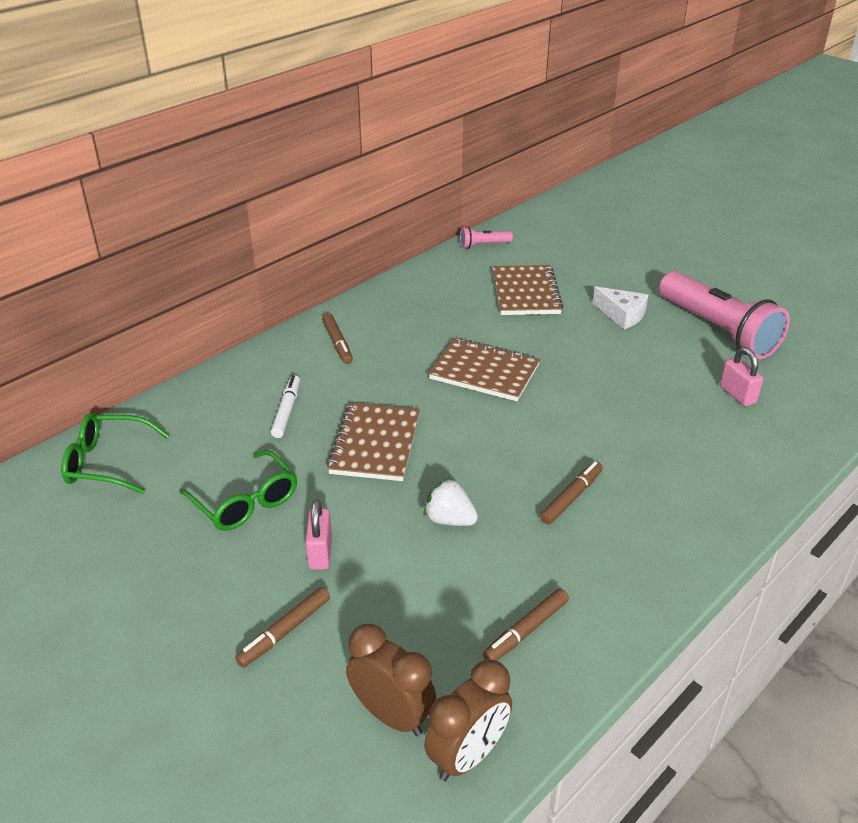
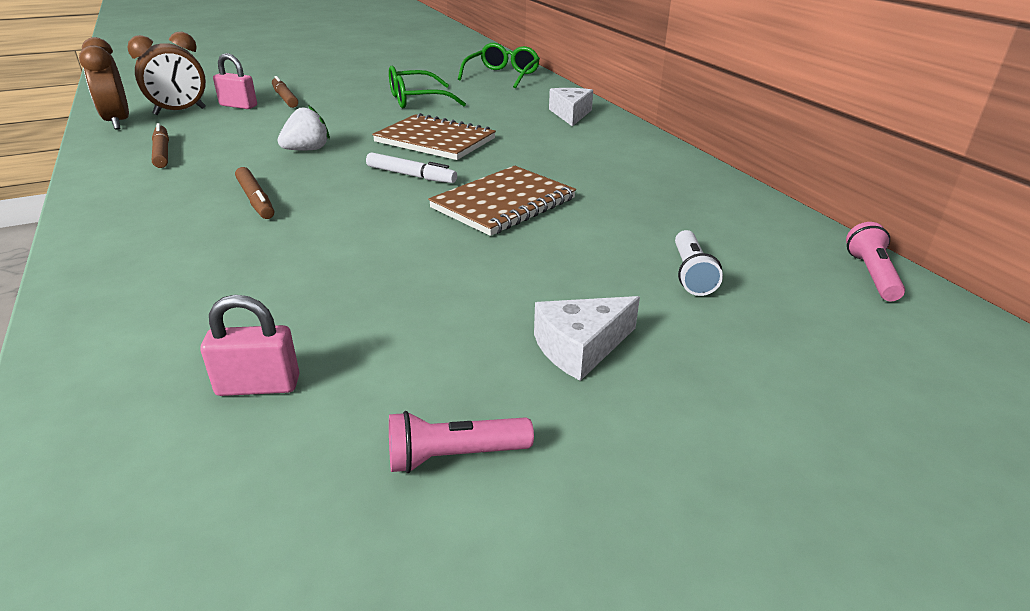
camera: 110 degrees right, 5 degrees down
white marker [271,375,300,438] -> white marker moved to [366,153,457,183]
pink padlock [305,499,332,570] -> pink padlock moved to [213,53,257,109]
brown marker [322,313,353,364] -> none
brown notebook [493,265,563,315] -> white flashlight [675,230,723,296]
pink flashlight [659,271,790,359] -> pink flashlight [389,411,534,473], size x0.43
none -> white cheese [549,88,593,126]

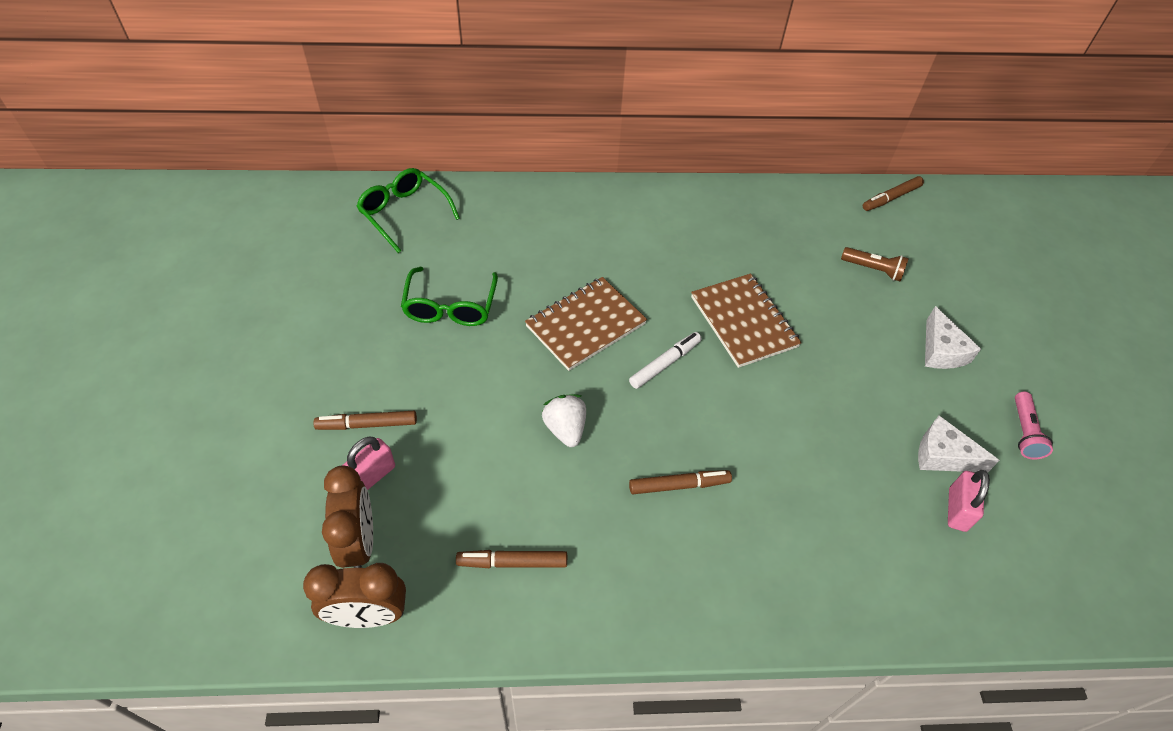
camera: 70 degrees left, 20 degrees up
white cheese [549,88,593,126] -> white cheese moved to [918,416,1000,473]
white flashlight [675,230,723,296] -> brown flashlight [841,247,909,282]
pink flashlight [846,222,905,301] -> brown marker [863,176,924,211]

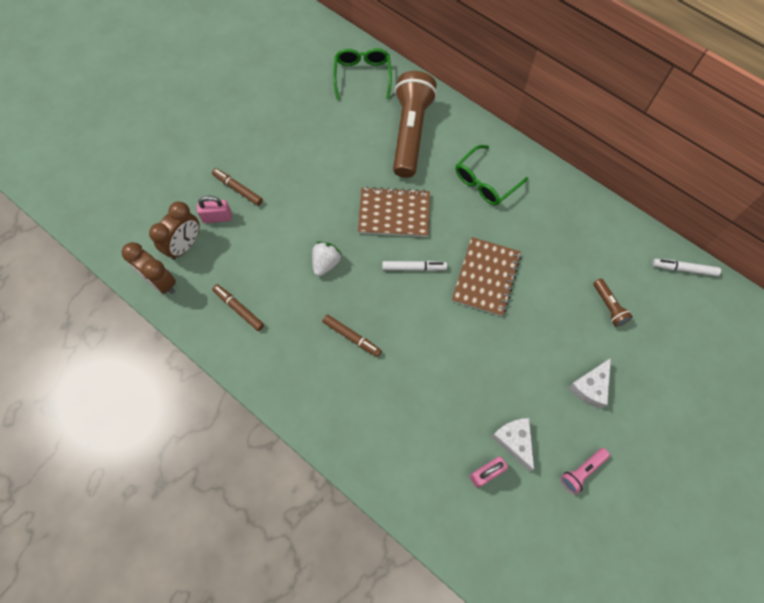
camera: 45 degrees right, 15 degrees up
green glasses [401,267,498,326] -> green glasses moved to [456,145,528,205]
brown marker [863,176,924,211] -> white marker [652,259,721,276]
none -> brown flashlight [393,71,437,178]

